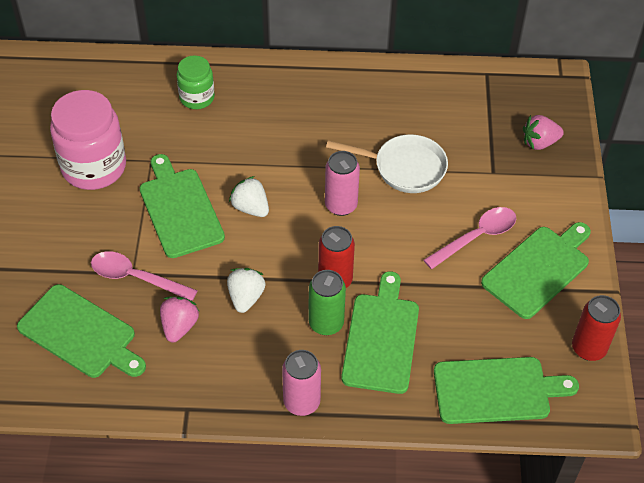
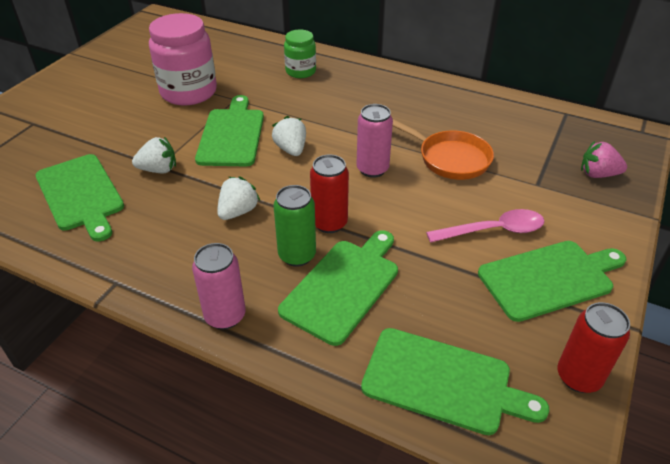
camera: 25 degrees right, 10 degrees down
pink spoon [91,251,198,301] -> white strawberry [132,137,176,173]
pink strawberry [160,297,199,342] -> none
white pan [326,134,448,193] -> orange pan [393,119,494,180]

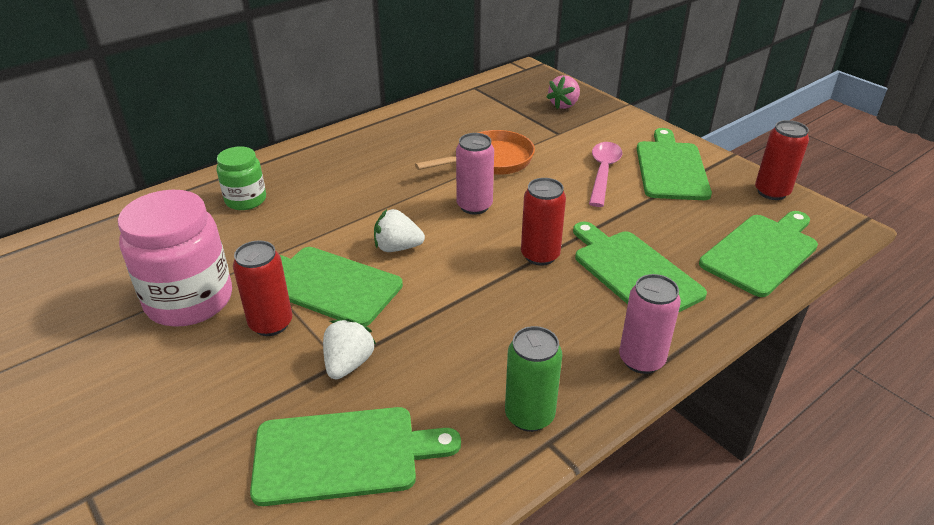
camera: 65 degrees left, 5 degrees down
white strawberry [217,177,260,220] -> none
green can [273,185,316,267] -> green can moved to [505,326,562,432]
none -> red can [233,241,292,336]

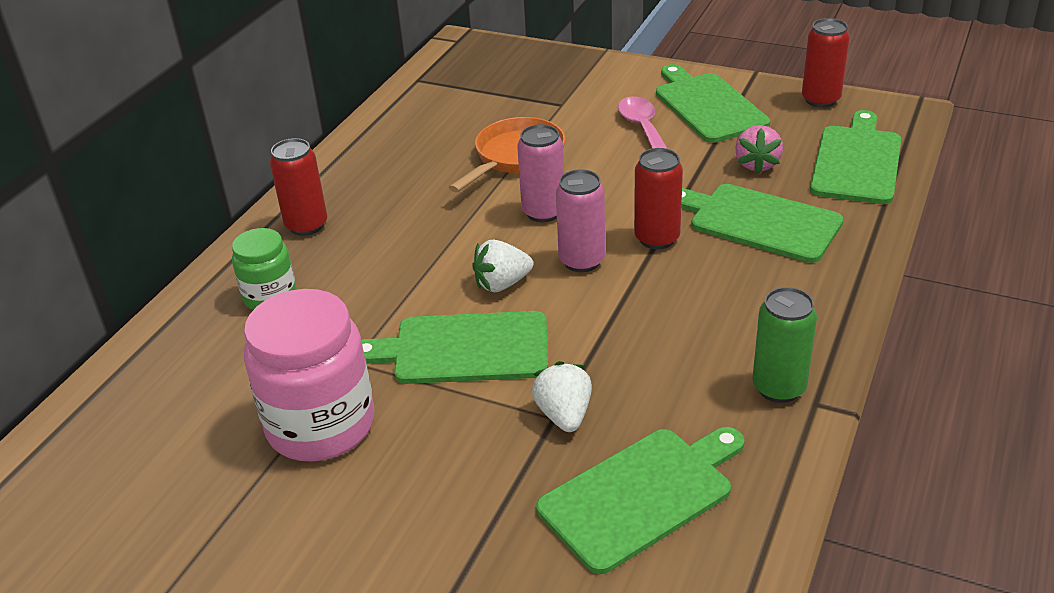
camera: 25 degrees left, 0 degrees up
red can [233,241,292,336] -> red can moved to [270,138,327,236]
pink strawberry [547,75,580,109] -> pink strawberry moved to [735,125,783,174]
pink can [619,274,681,374] -> pink can moved to [556,169,605,272]

